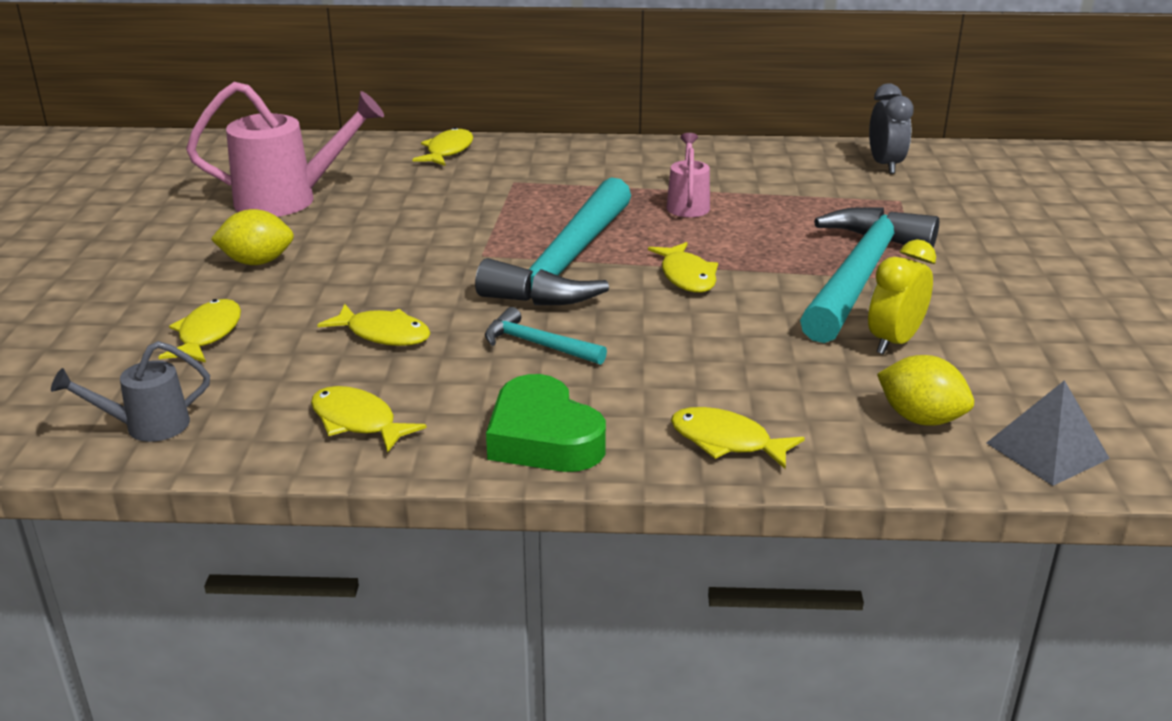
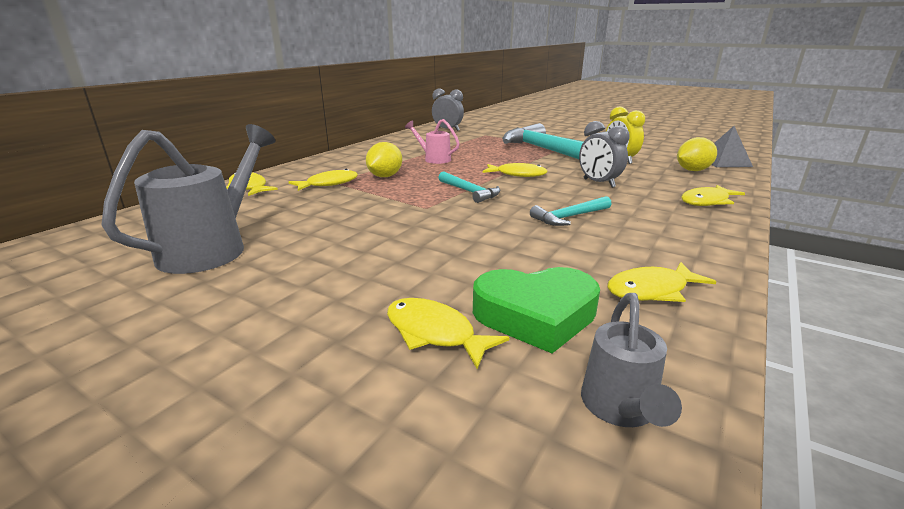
camera: 60 degrees left, 5 degrees down
pink watering can [186,82,384,217] -> grey watering can [101,124,275,274]
yellow lemon [211,209,294,265] -> yellow lemon moved to [366,142,402,177]
yellow fish [318,304,431,346] -> yellow fish moved to [289,169,358,191]
turquoise hammer [475,177,631,305] -> turquoise hammer [438,172,501,203], size x0.46
green heart [486,374,606,472] -> green heart moved to [473,267,600,353]
none -> grey clock [579,121,630,188]

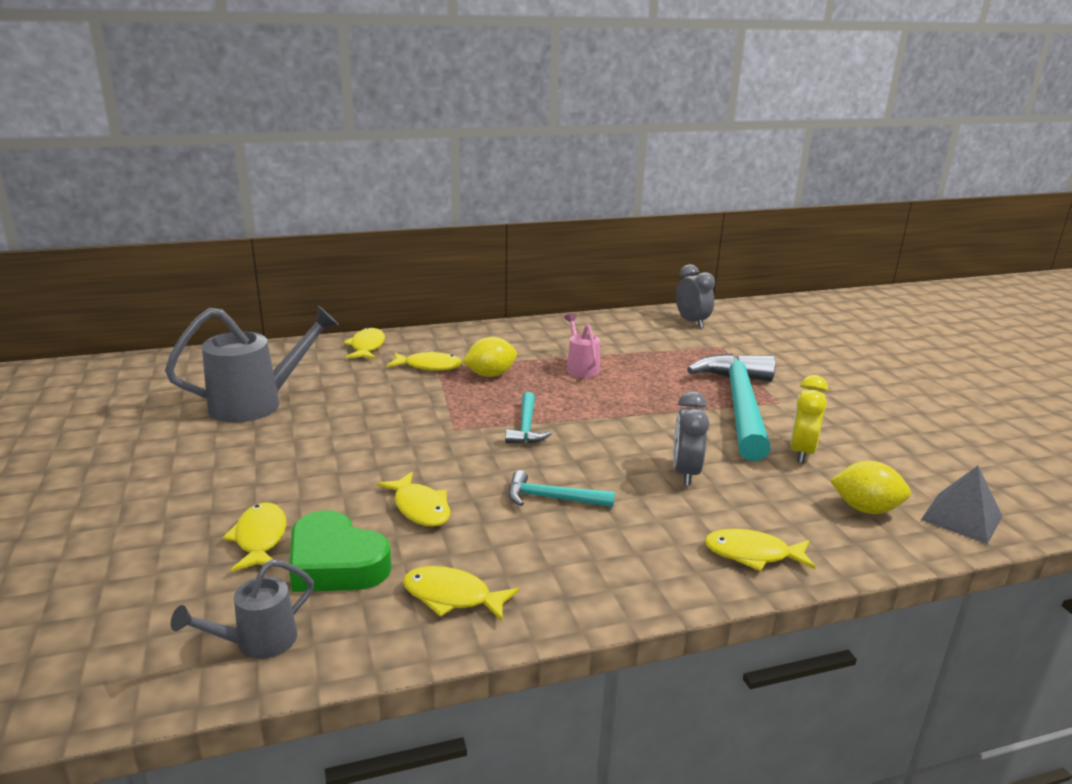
camera: 40 degrees right, 0 degrees up
yellow fish [482,163,548,177] -> yellow fish moved to [377,472,450,527]

